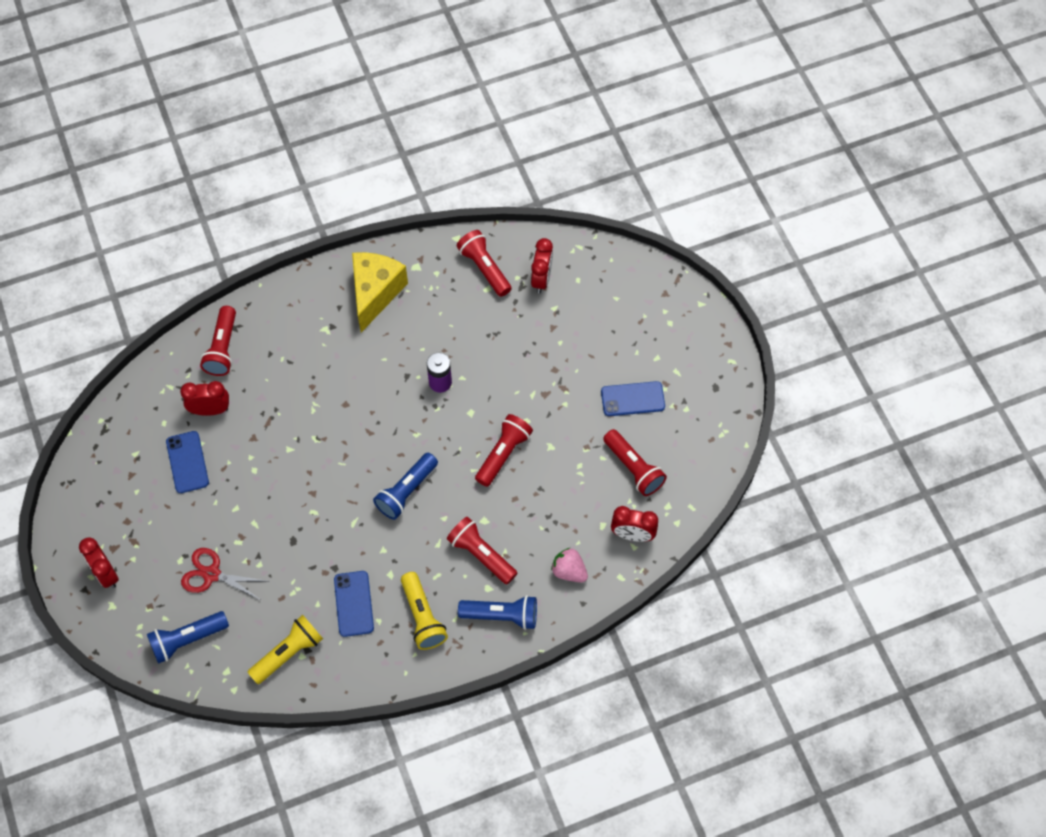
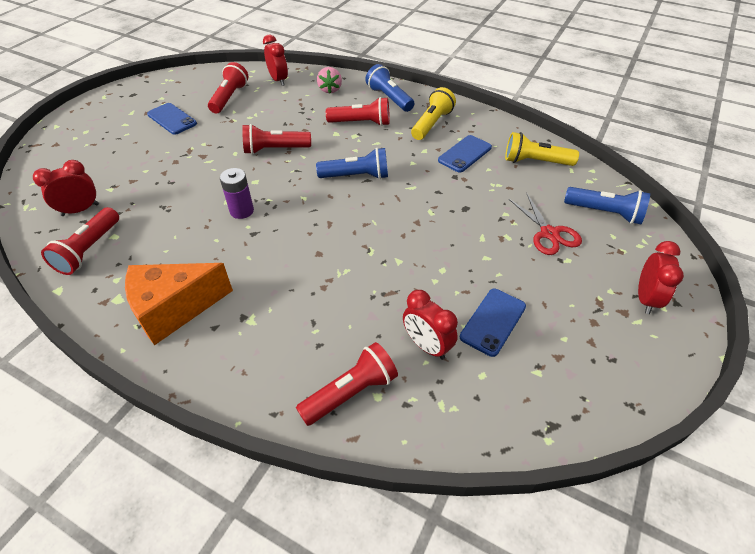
camera: 130 degrees left, 15 degrees down
yellow cheese [352,252,408,333] -> orange cheese [125,263,233,345]
red flashlight [447,517,517,584] -> red flashlight turned 90 degrees counterclockwise [326,97,390,126]

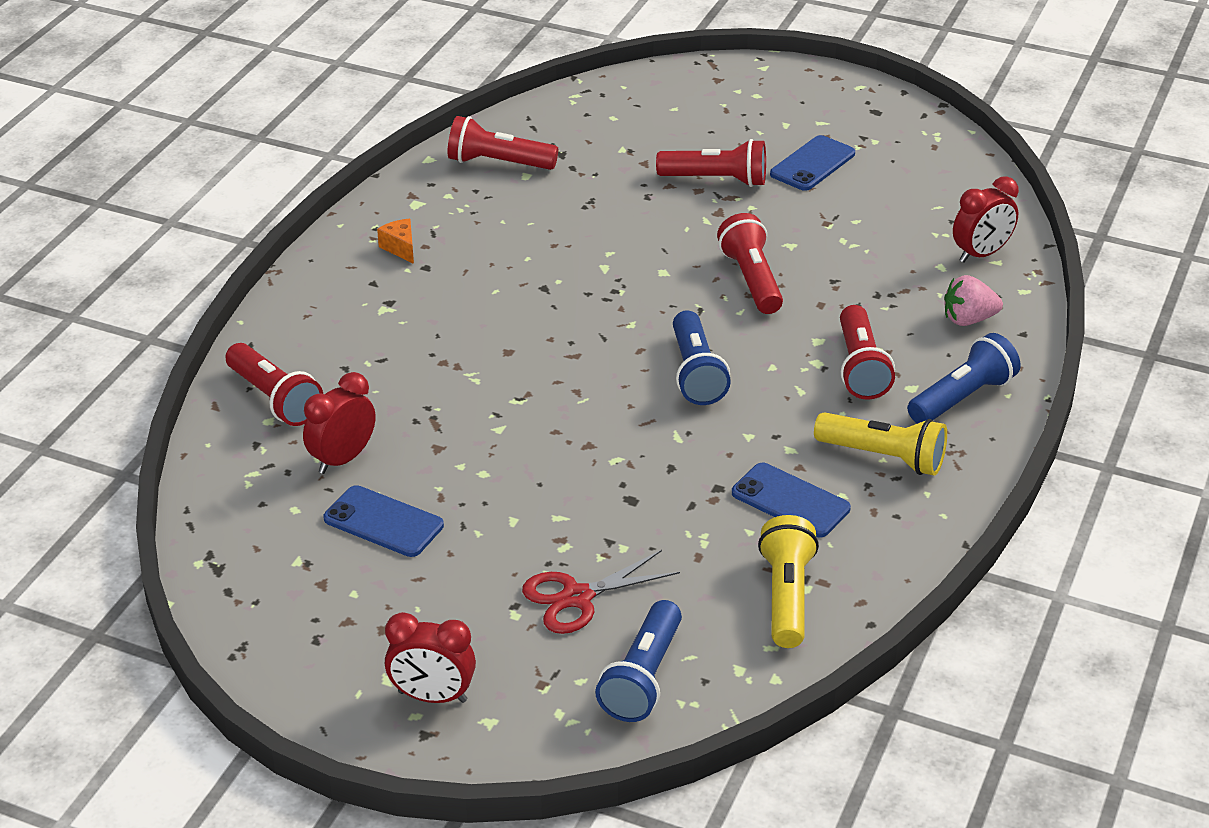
camera: 85 degrees right, 10 degrees down
red clock [33,160,99,216] -> none
orange cheese [125,263,233,345] -> orange cheese [377,219,414,264], size x0.41
red flashlight [208,62,249,113] -> red flashlight moved to [656,139,766,187]
purple battery [220,168,254,219] -> none

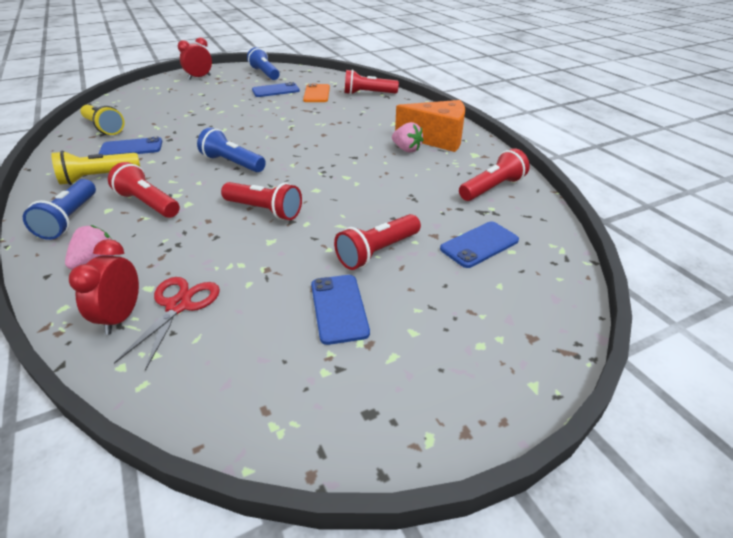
camera: 130 degrees right, 0 degrees up
red clock [303,372,375,474] -> orange phone [303,83,330,102]
orange cheese [377,219,414,264] -> orange cheese [395,100,465,152], size x2.47
red scissors [522,550,680,634] -> red scissors moved to [114,277,220,371]
blue flashlight [595,600,682,722] -> blue flashlight moved to [247,47,280,80]
none -> pink strawberry [392,122,424,153]
none -> blue phone [440,222,519,268]

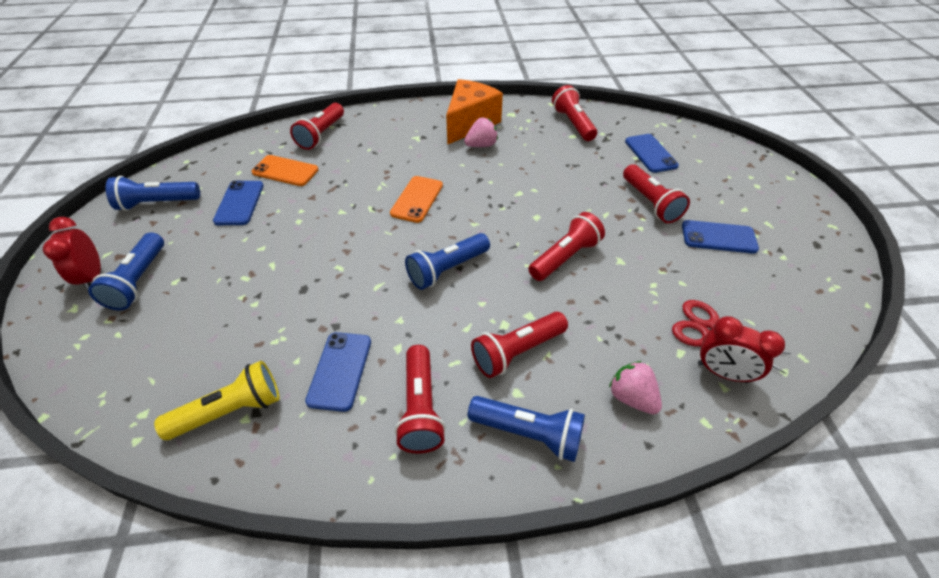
camera: 70 degrees left, 10 degrees up
yellow flashlight [51,151,140,185] -> red flashlight [395,345,446,454]
none -> blue flashlight [88,232,164,310]
none -> orange phone [390,176,443,223]

